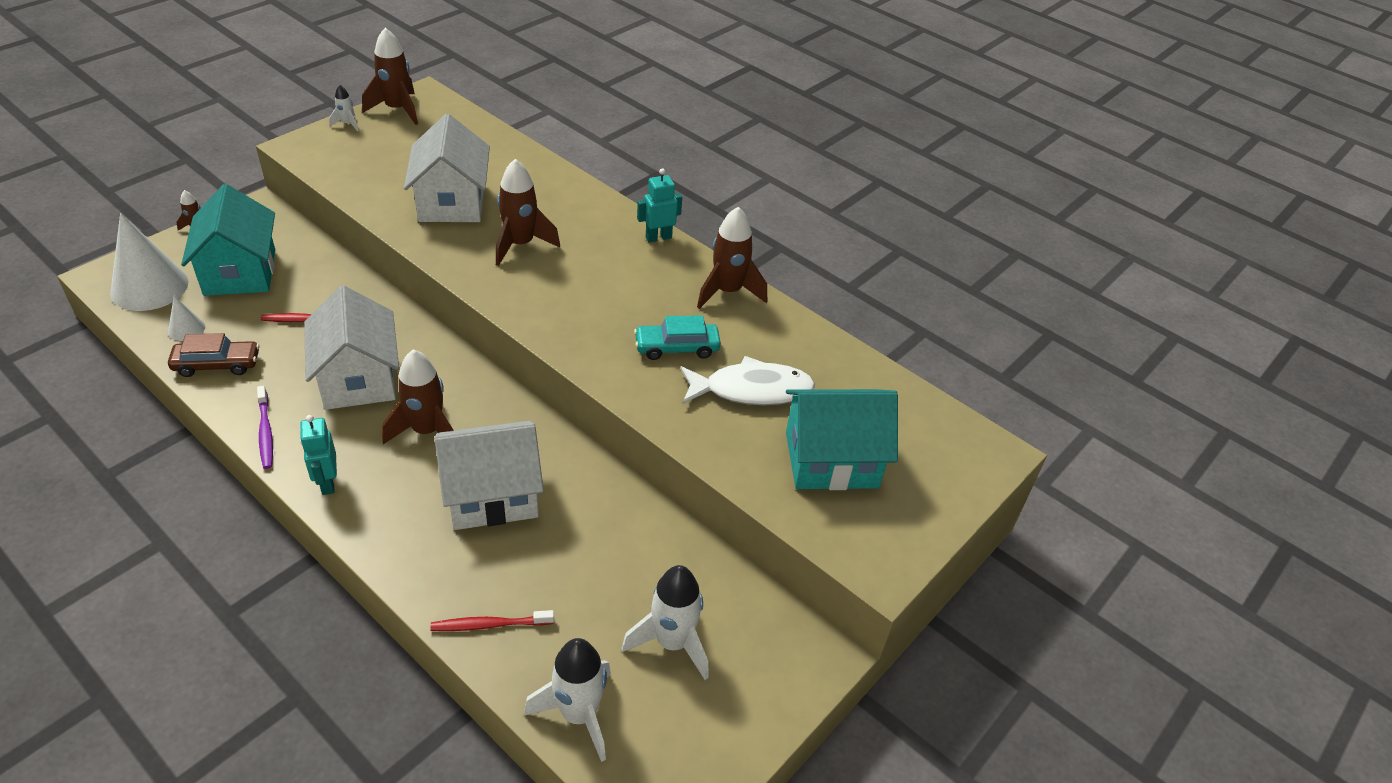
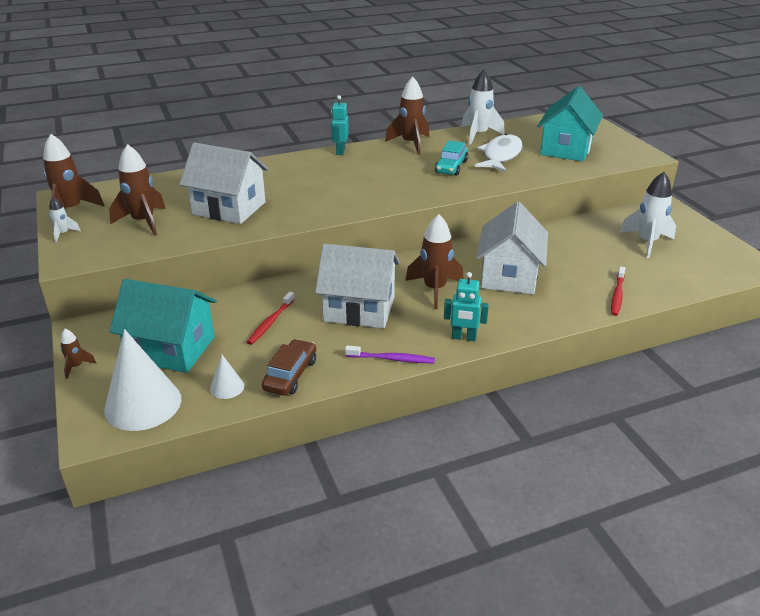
camera: 60 degrees left, 10 degrees down
brown rocket [496,159,560,266] -> brown rocket moved to [109,144,166,236]
white rocket [524,638,611,762] -> white rocket moved to [461,69,505,145]

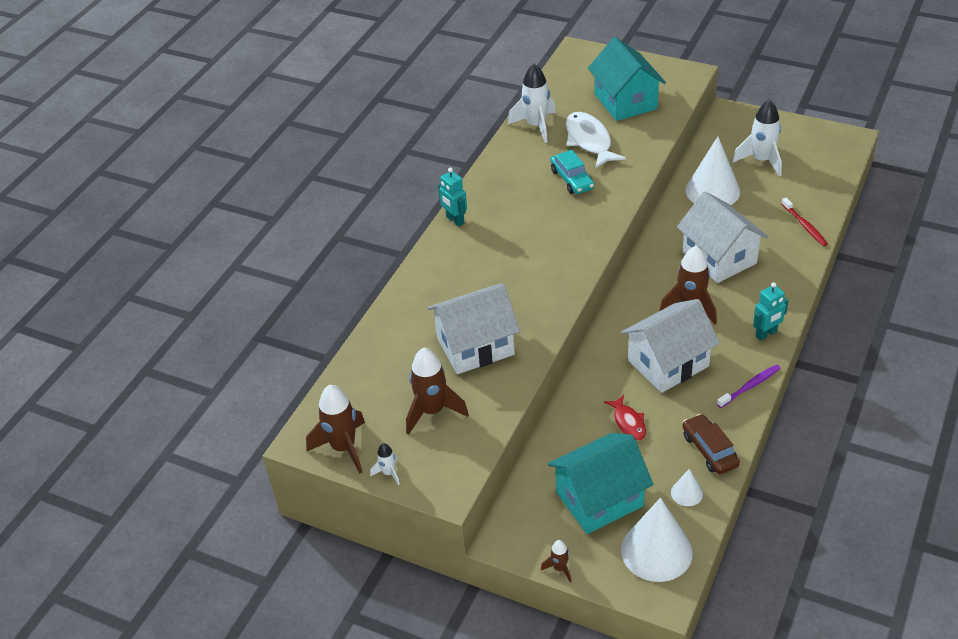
camera: 40 degrees left, 10 degrees up
red toothbrush [247,292,295,345] -> red fish [604,395,646,441]
brown rocket [385,77,429,155] -> none
none -> white cone [685,137,740,205]

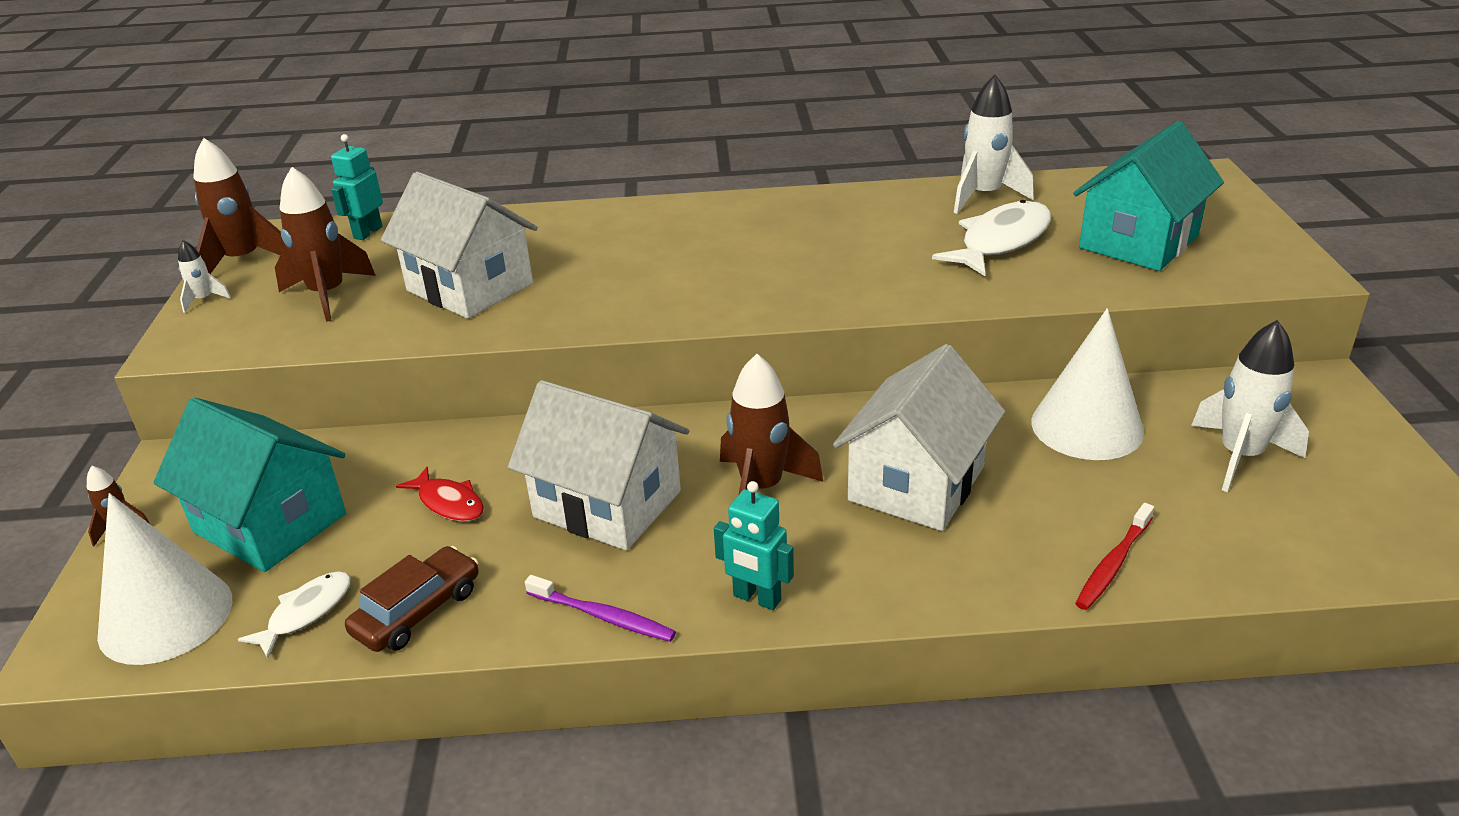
camera: 60 degrees right, 10 degrees down
turquoise robot [438,168,467,227] -> turquoise robot moved to [331,134,383,240]
turquoise car [550,150,594,194] -> none
red fish [604,395,646,441] -> red fish turned 90 degrees counterclockwise [396,467,484,522]
white cone [671,469,703,506] -> white fish [238,571,351,659]

